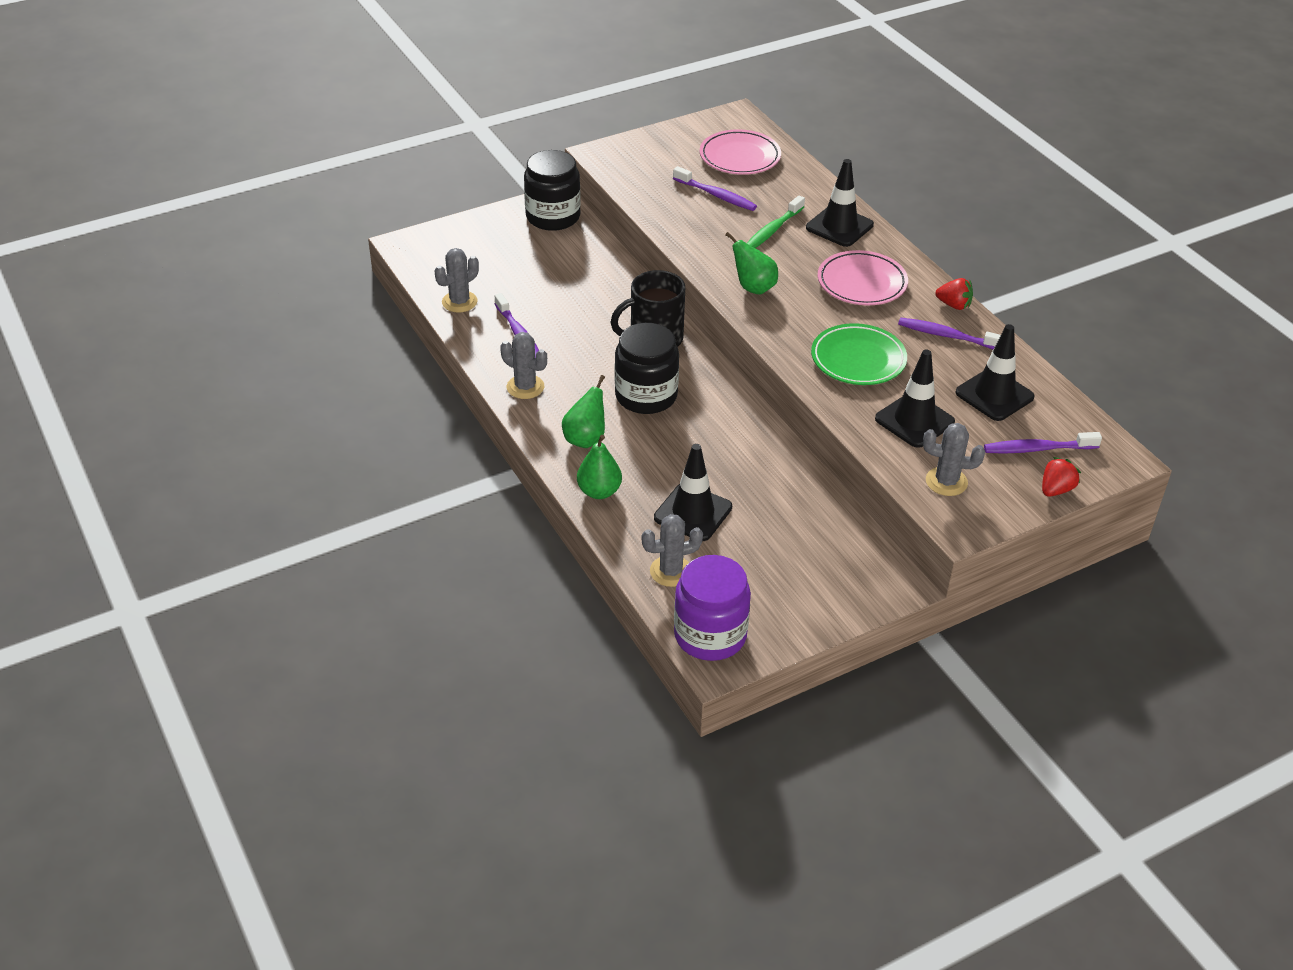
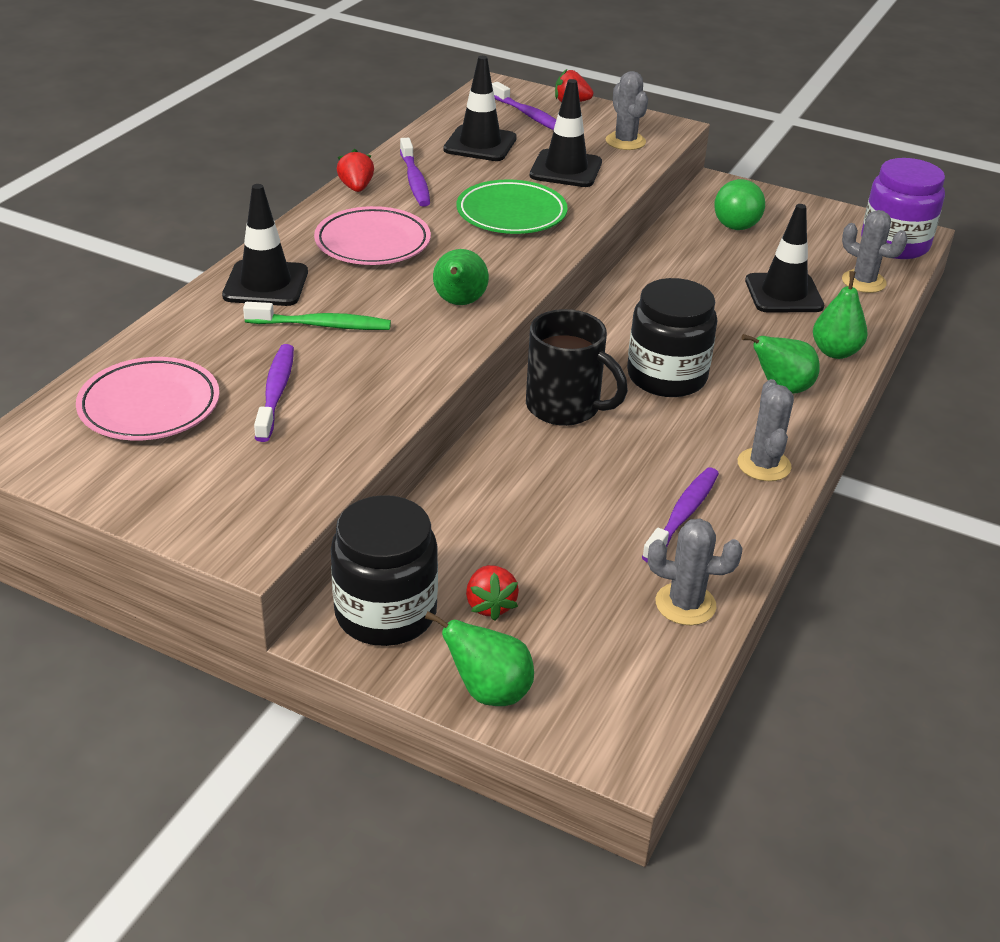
camera: 125 degrees left, 5 degrees down
none -> green pear [425,611,534,706]
none -> red strawberry [466,565,519,621]
none -> green ball [714,179,765,230]

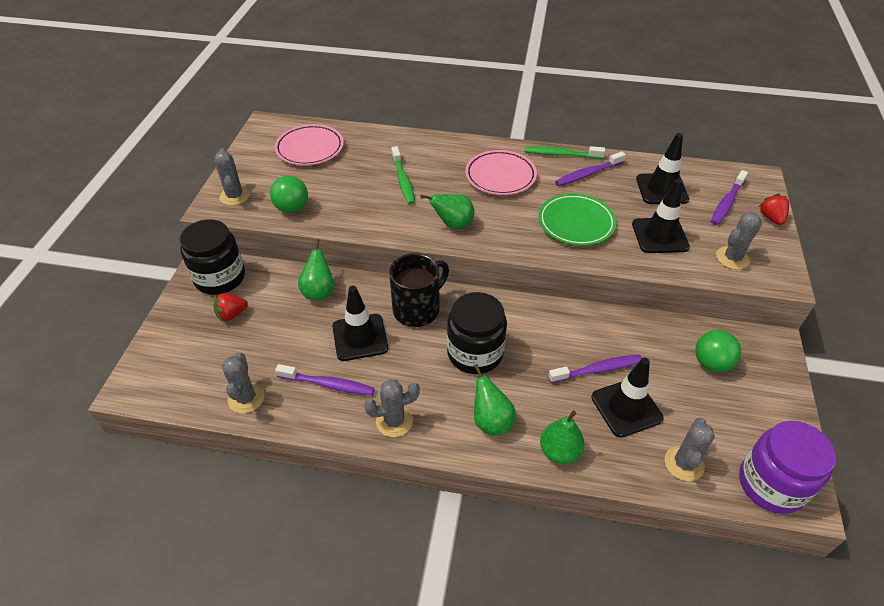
camera: 75 degrees right, 10 degrees up
black traffic cone [222,184,308,306] -> black traffic cone moved to [332,286,388,361]
purple toothbrush [254,344,294,442] -> purple toothbrush moved to [548,355,642,383]
red strawberry [337,149,374,192] -> green toothbrush [524,146,605,159]
green pear [425,611,534,706] -> green pear moved to [298,238,334,300]
black mug [526,309,628,426] -> black mug turned 150 degrees counterclockwise [389,253,449,327]
none -> grey cactus [214,148,250,206]
none -> green ball [270,176,308,213]

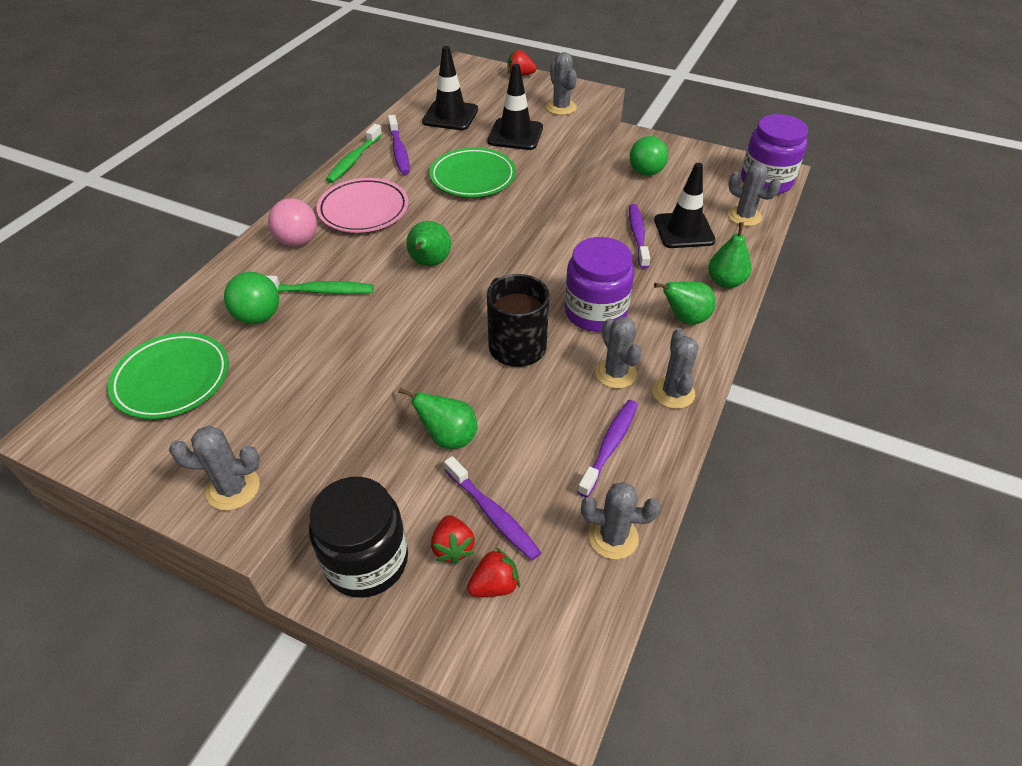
camera: 75 degrees left, 0 degrees up
green ball [270,176,308,213] -> green ball moved to [224,272,279,324]
pink plate [275,124,344,166] -> green plate [108,332,229,419]
black traffic cone [332,286,388,361] -> none
black jar [447,292,507,374] -> purple jar [564,237,634,332]
purple toothbrush [711,170,748,225] -> purple toothbrush moved to [444,456,541,561]
none -> pink ball [268,198,317,246]
none -> red strawberry [467,548,520,597]
none -> grey cactus [595,317,642,389]

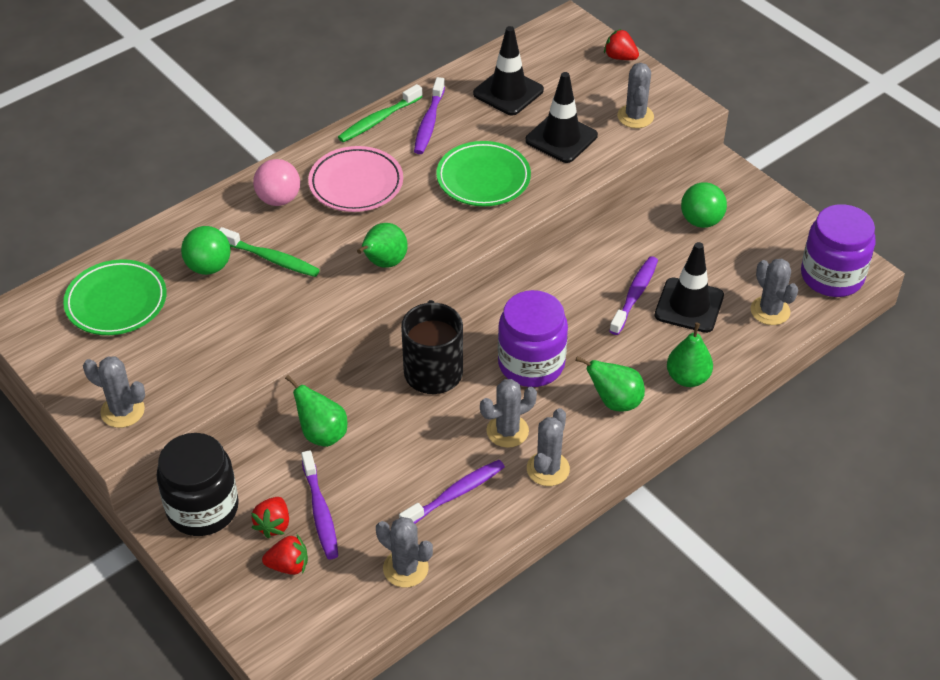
camera: 25 degrees right, 0 degrees up
grey cactus [595,317,642,389] -> grey cactus turned 60 degrees clockwise [480,379,537,448]

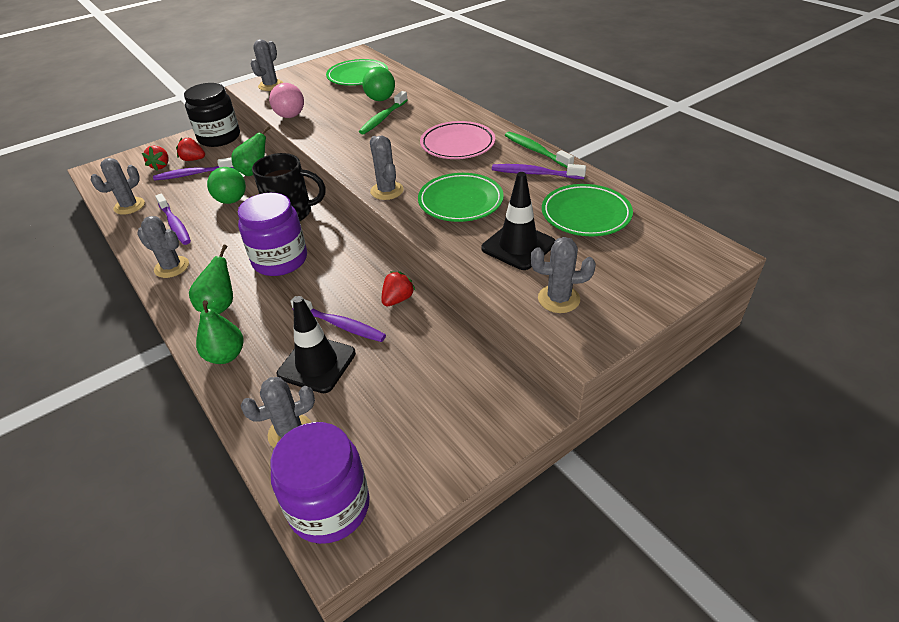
camera: 95 degrees right, 5 degrees down
pink ball [253,159,300,206] -> pink ball moved to [269,83,304,118]
green pear [357,223,408,268] -> none
black traffic cone [473,26,544,116] -> green plate [542,184,633,236]
grey cactus [480,379,537,448] -> grey cactus moved to [370,135,404,200]
red strawberry [604,29,639,60] -> red strawberry moved to [382,271,416,306]
green ball [681,182,727,228] -> green ball moved to [207,167,246,204]

